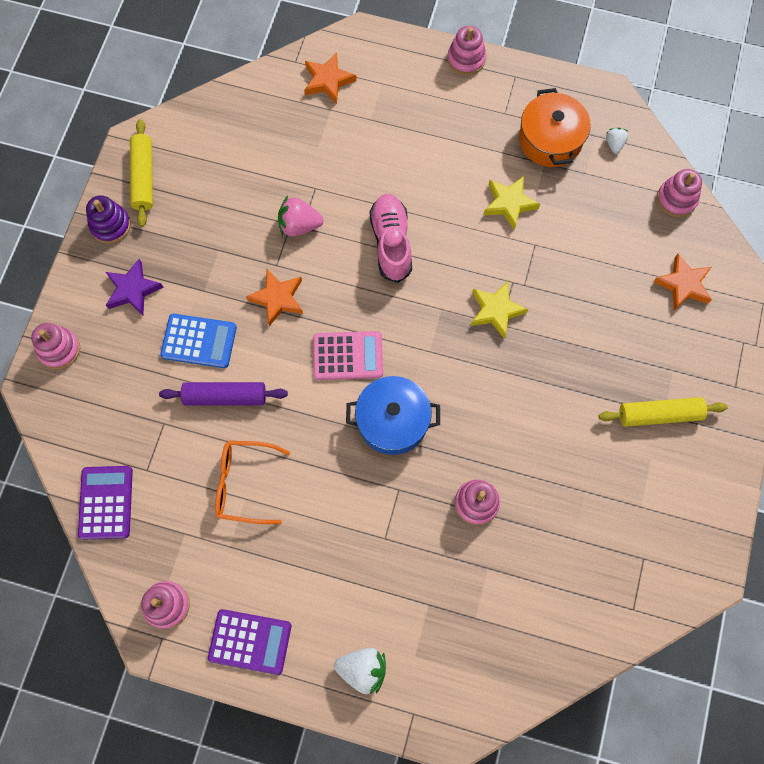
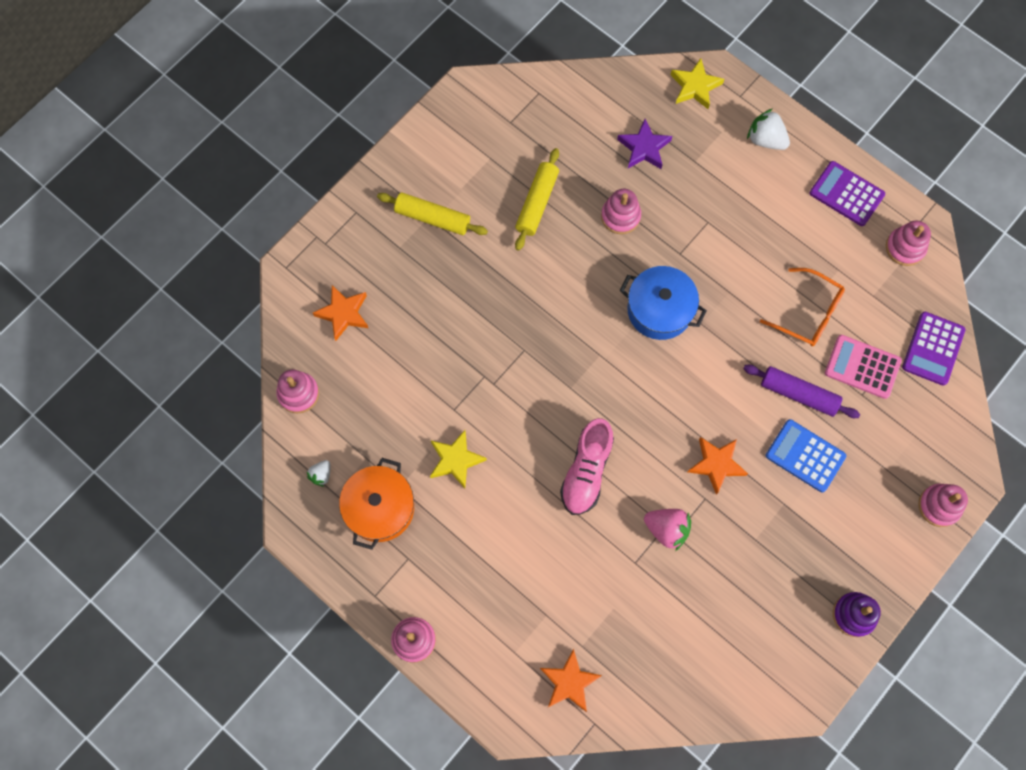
camera: 155 degrees left, 0 degrees up
purple star [106,259,163,316] -> purple star moved to [617,119,672,169]
yellow rolling pin [130,119,153,227] -> yellow rolling pin moved to [515,148,559,251]
pink calculator [313,331,383,380] -> pink calculator moved to [825,335,902,399]
yellow star [471,281,528,339] -> yellow star moved to [671,58,724,109]

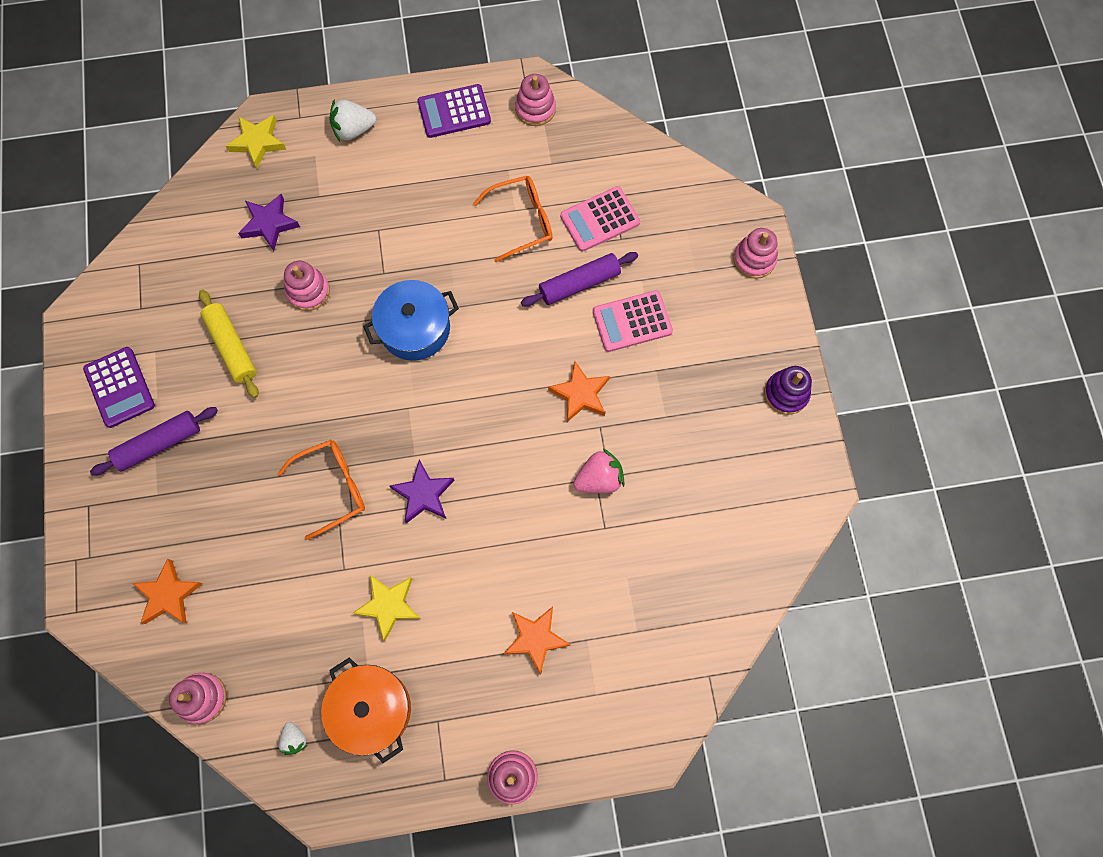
camera: 50 degrees left, 0 degrees up
yellow rolling pin [377,192,488,235] -> purple rolling pin [90,407,218,476]
orange star [540,649,602,712] -> orange star moved to [503,607,571,674]
pink shoe [560,418,614,515] -> none
blue calculator [766,419,846,492] -> pink calculator [593,290,673,352]
purple calculator [902,312,966,386] -> purple calculator moved to [83,347,155,428]
none -> orange glasses [278,440,365,540]
none -> purple star [390,460,455,524]

